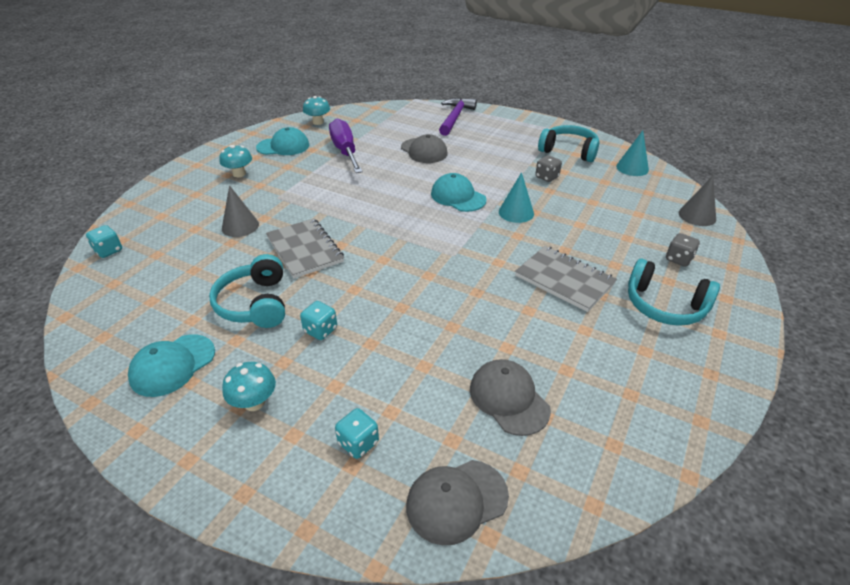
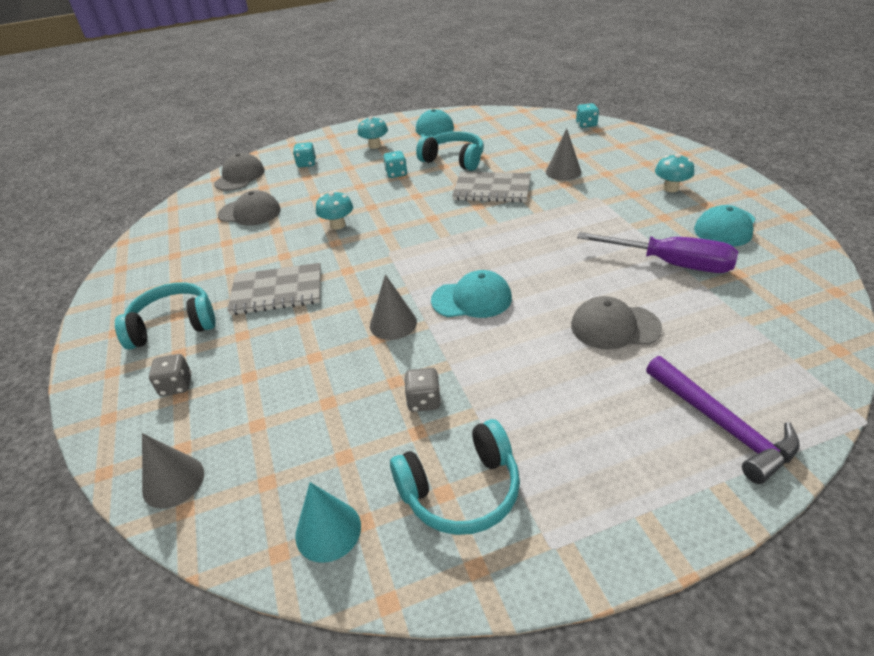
camera: 135 degrees right, 0 degrees up
turquoise mushroom [303,96,330,125] -> turquoise mushroom moved to [316,191,353,230]
turquoise cone [499,172,534,223] -> grey cone [370,274,417,340]

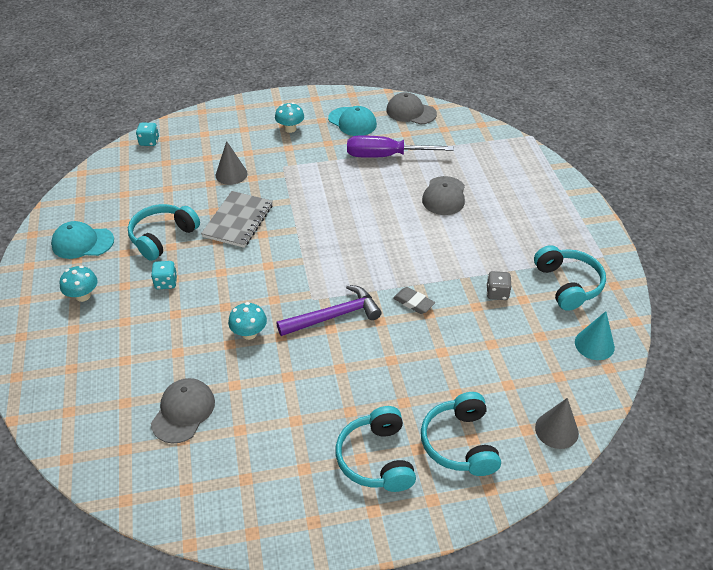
camera: 85 degrees left, 5 degrees up
grey dice [149,354,192,396] -> turquoise headphones [421,392,501,476]
grey cap [214,153,265,191] -> grey cap moved to [386,92,437,125]
grey notebook [227,263,321,315] -> none
turquoise dice [293,142,316,167] -> none
grey cone [370,274,417,340] -> grey eraser [393,287,435,314]
turquoise cap [431,270,512,318] -> none
purple screwdriver [577,232,738,273] -> purple screwdriver turned 120 degrees counterclockwise [347,135,454,158]
purple hammer [646,356,800,484] -> purple hammer moved to [276,285,382,336]

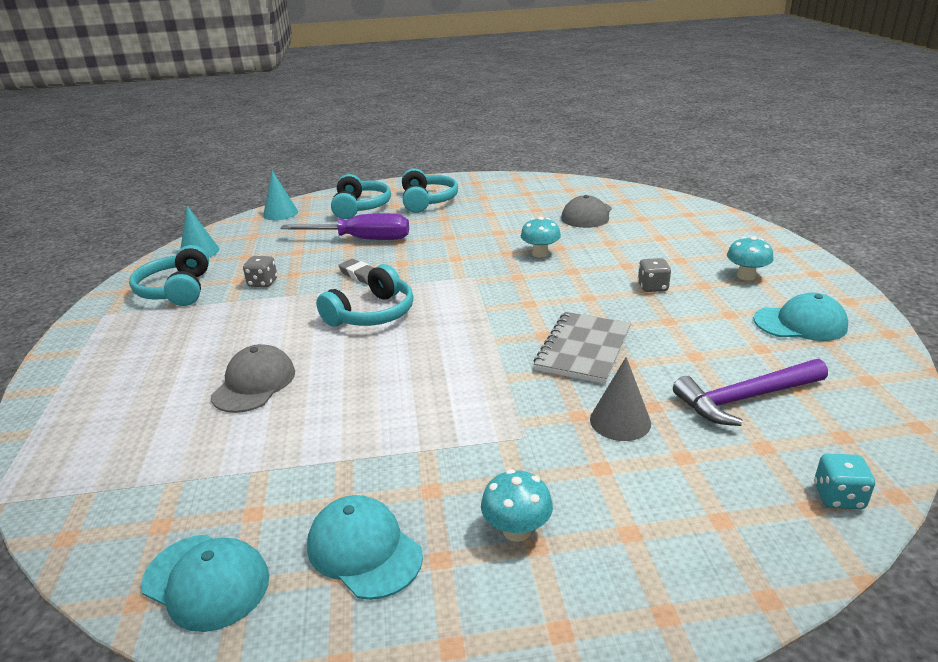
camera: 175 degrees left, 15 degrees down
turquoise headphones [128,204,200,261] -> turquoise headphones moved to [316,264,414,327]
turquoise dice [151,261,177,289] -> grey dice [638,258,671,292]
purple hammer [276,285,382,336] -> purple hammer moved to [673,359,828,426]
purple screwdriver [347,135,454,158] -> purple screwdriver moved to [280,213,409,240]
grey cap [386,92,437,125] -> turquoise cap [141,535,269,632]
grey cone [535,398,579,449] -> turquoise cone [263,171,298,220]

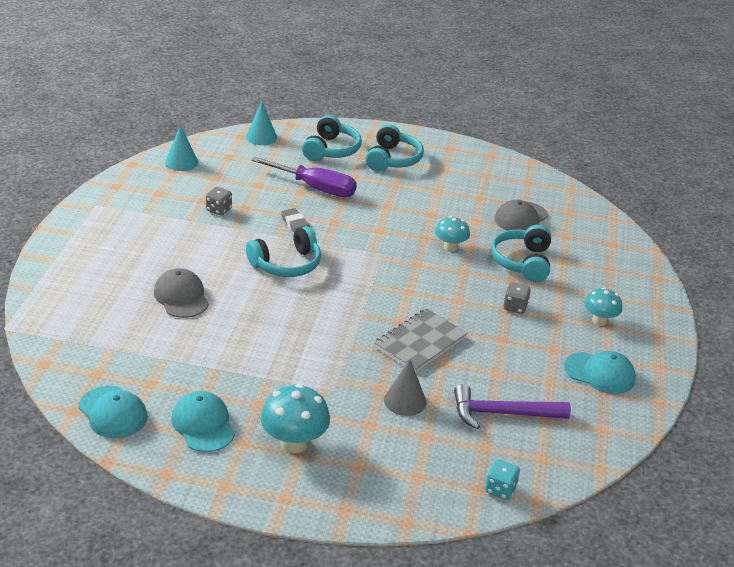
camera: 15 degrees right, 5 degrees up
turquoise headphones [129,245,209,306] -> turquoise headphones moved to [491,225,551,282]
grey cap [211,344,295,413] -> grey cap turned 60 degrees counterclockwise [154,268,209,318]
turquoise mushroom [481,469,553,542] -> turquoise mushroom [261,384,330,453], size x1.56

